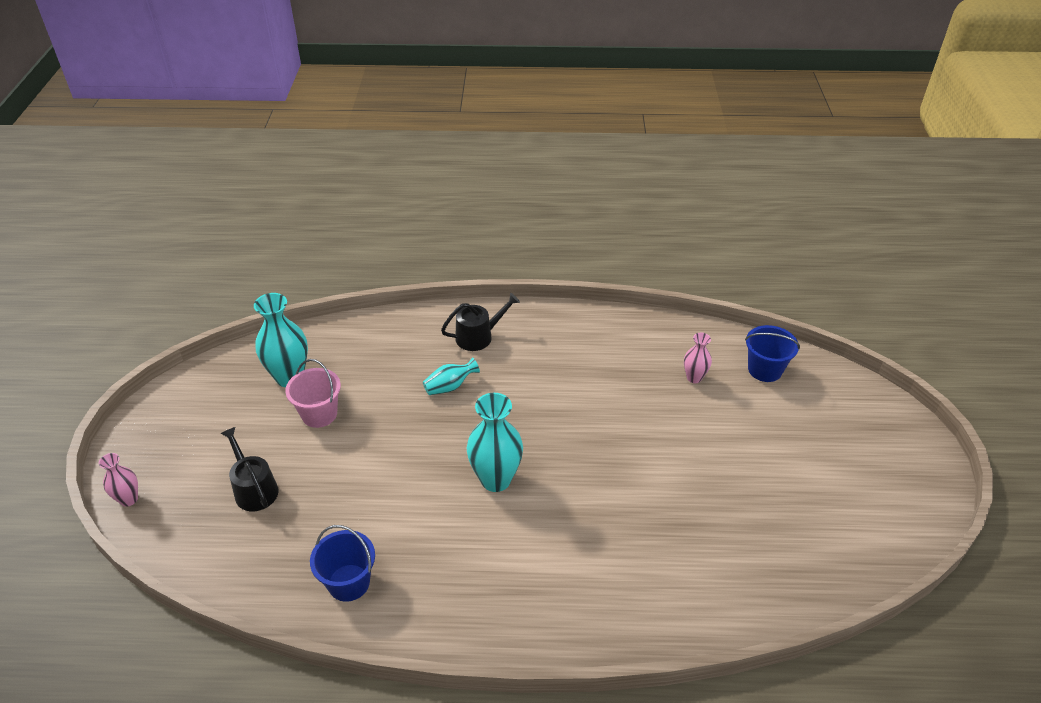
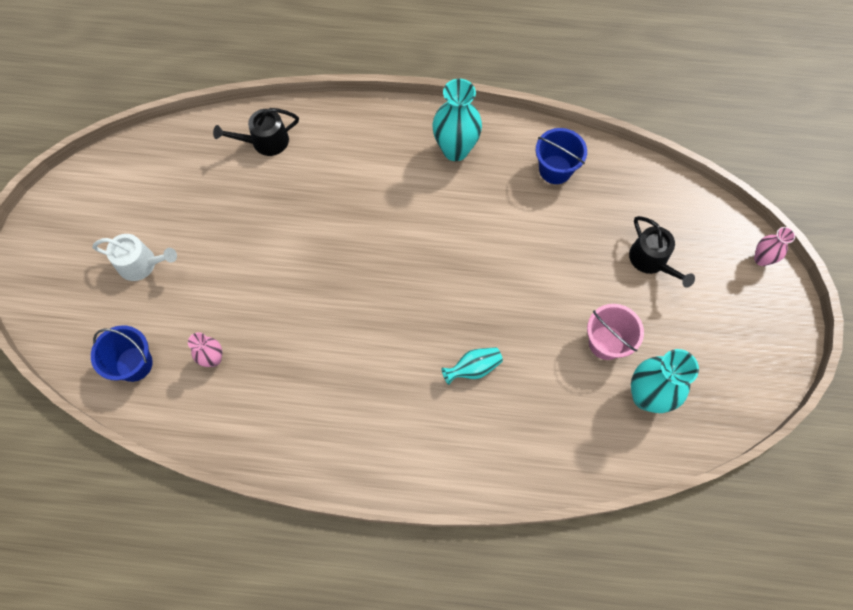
camera: 175 degrees left, 25 degrees up
black watering can [441,293,520,351] -> black watering can moved to [213,108,299,156]
turquoise vase [467,393,523,492] -> turquoise vase moved to [432,79,482,161]
none -> white watering can [92,234,177,281]

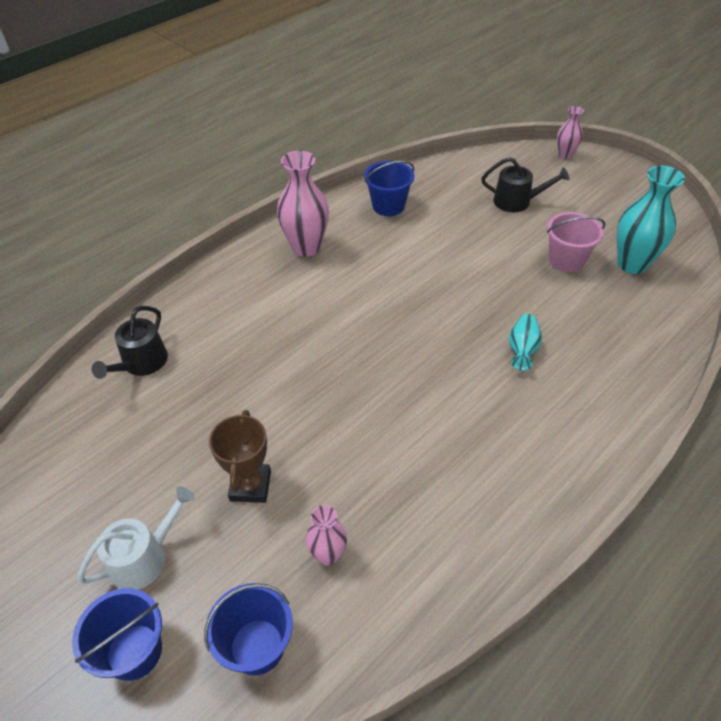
camera: 50 degrees left, 20 degrees down
turquoise vase [432,79,482,161] -> pink vase [277,151,329,257]
none -> blue bucket [72,588,162,681]
none -> brown trophy [209,410,271,503]

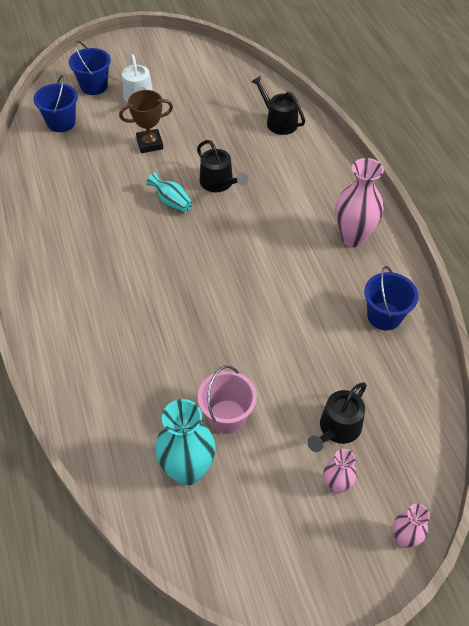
camera: 115 degrees right, 5 degrees up
brown trophy [209,410,271,503] -> brown trophy turned 45 degrees counterclockwise [119,90,173,153]
pink vase [306,505,347,565] -> pink vase moved to [324,449,357,494]
turquoise vase [509,314,542,371] -> turquoise vase moved to [147,172,193,213]
none -> black watering can [197,140,248,192]

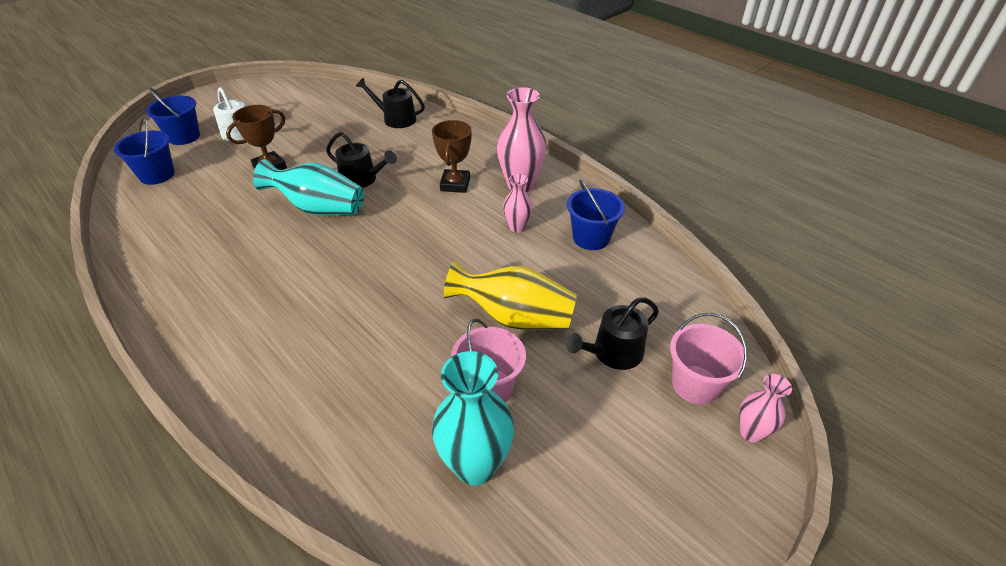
camera: 25 degrees left, 10 degrees down
turquoise vase [147,172,193,213] -> turquoise vase [253,159,364,215], size x1.81
black watering can [307,382,367,452] -> black watering can turned 45 degrees clockwise [565,297,659,370]
pink vase [324,449,357,494] -> pink vase moved to [503,174,533,233]
none -> brown trophy [432,120,472,193]
none -> yellow vase [444,261,577,330]
none -> pink bucket [670,313,748,404]

